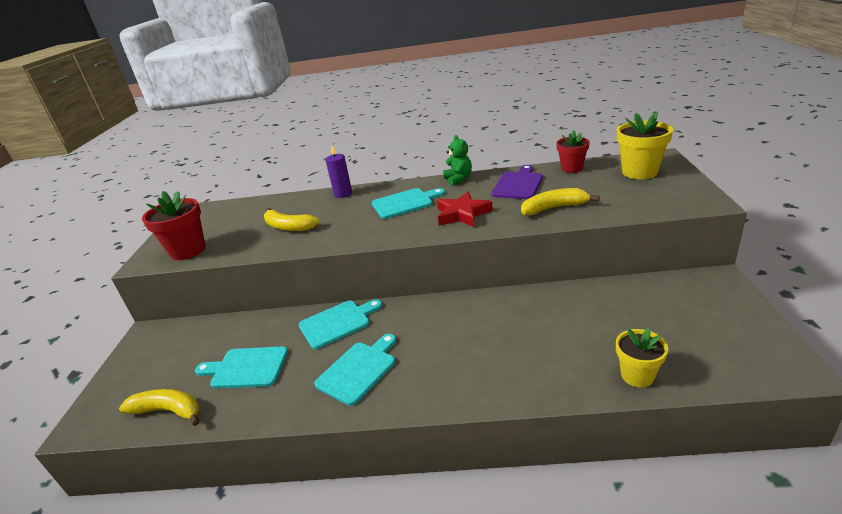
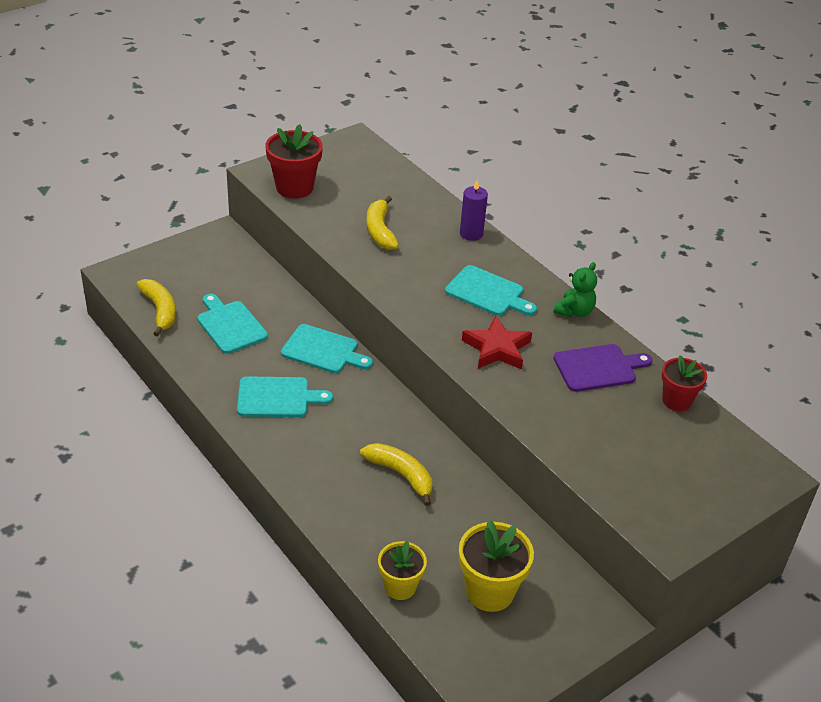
camera: 45 degrees right, 10 degrees up
yellow banana [521,188,600,215] -> yellow banana moved to [360,443,432,506]
yellow flower pot [617,111,673,179] -> yellow flower pot moved to [459,520,534,612]

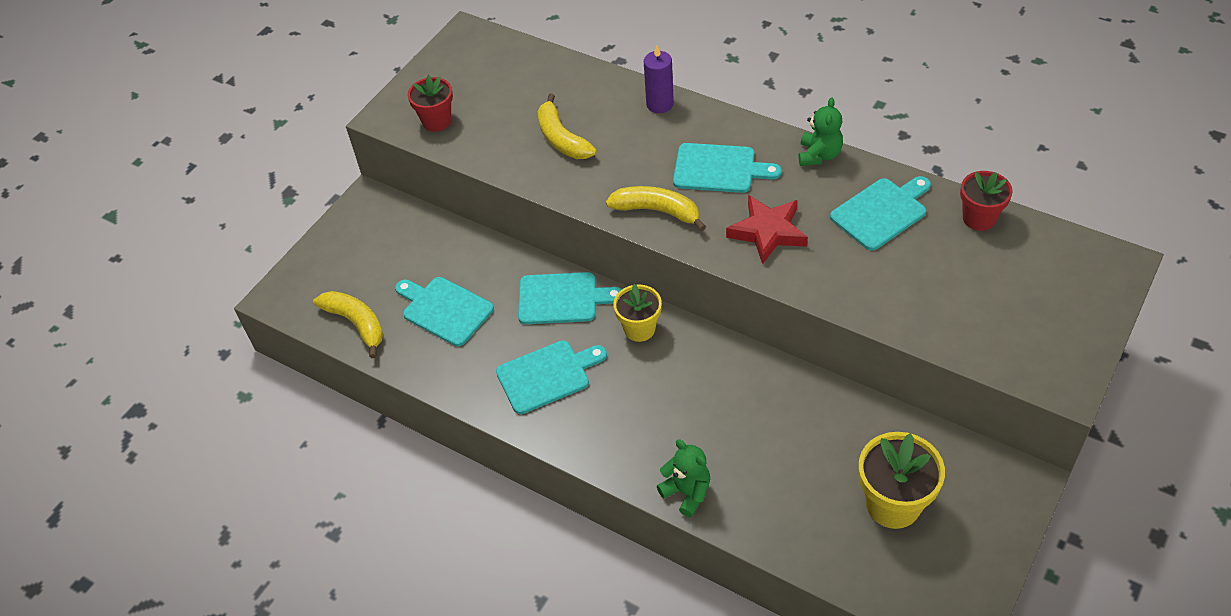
camera: 15 degrees left, 10 degrees up
red flower pot [265,124,323,199] -> red flower pot [408,75,453,132], size x0.66
yellow banana [360,443,432,506] -> yellow banana moved to [606,186,706,231]
yellow flower pot [378,541,427,600] -> yellow flower pot moved to [613,284,662,342]
purple cutting board [553,344,652,392] -> turquoise cutting board [830,176,931,251]
none -> green teddy bear [657,440,710,517]

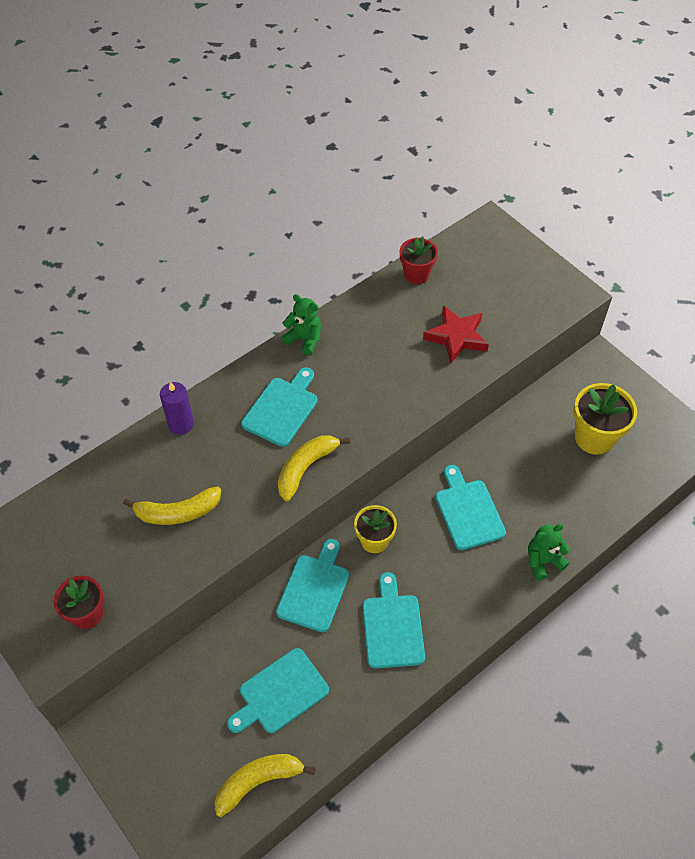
camera: 75 degrees left, 5 degrees up
red star [726,195,808,264] -> red star moved to [423,306,489,363]
turquoise cutting board [830,176,931,251] -> turquoise cutting board moved to [436,465,506,550]

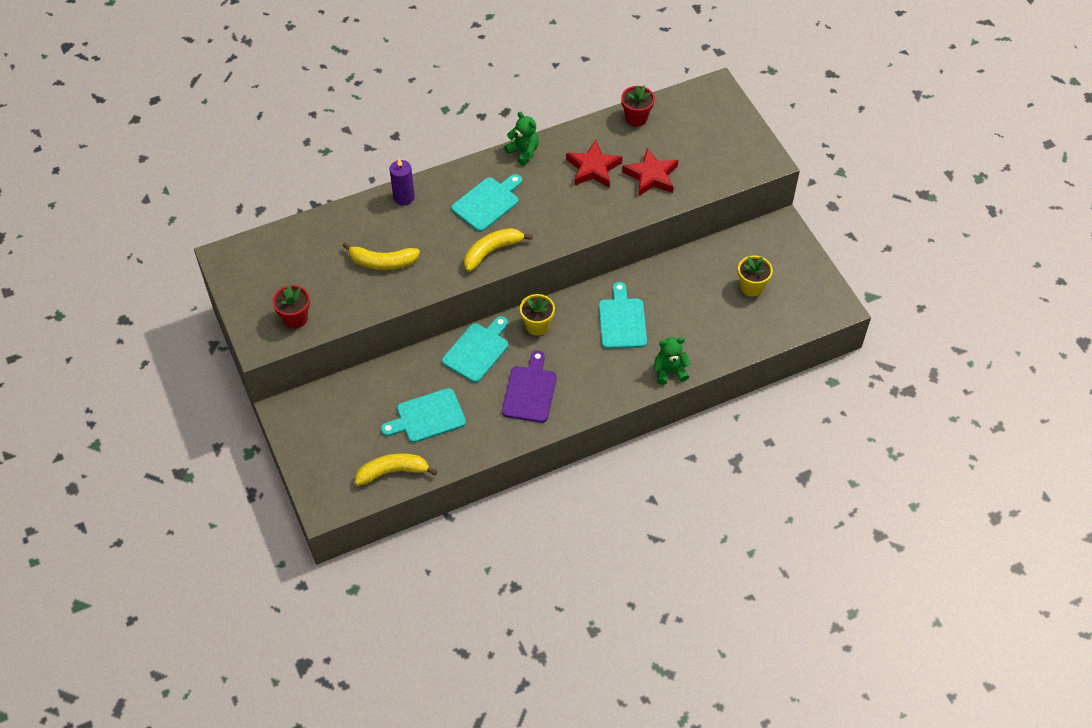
camera: 15 degrees right, 0 degrees up
turquoise cutting board [363,572,425,668] -> purple cutting board [502,351,557,423]
yellow flower pot [573,383,637,455] -> yellow flower pot [738,255,773,297], size x0.66
none -> red star [566,140,622,188]

